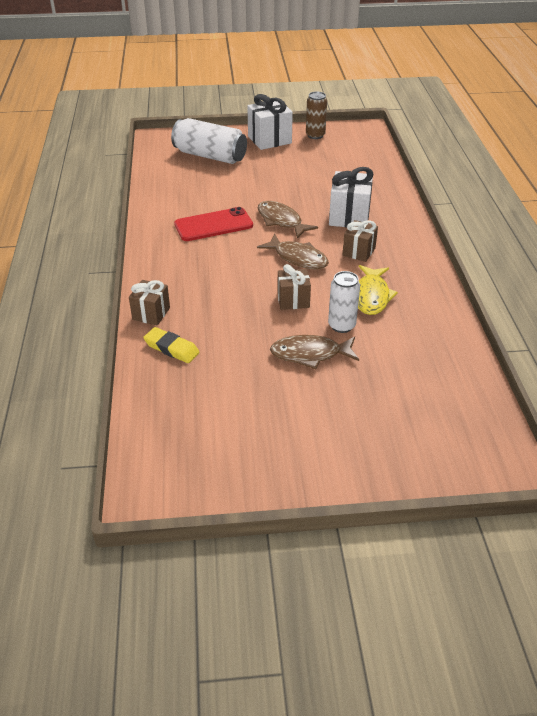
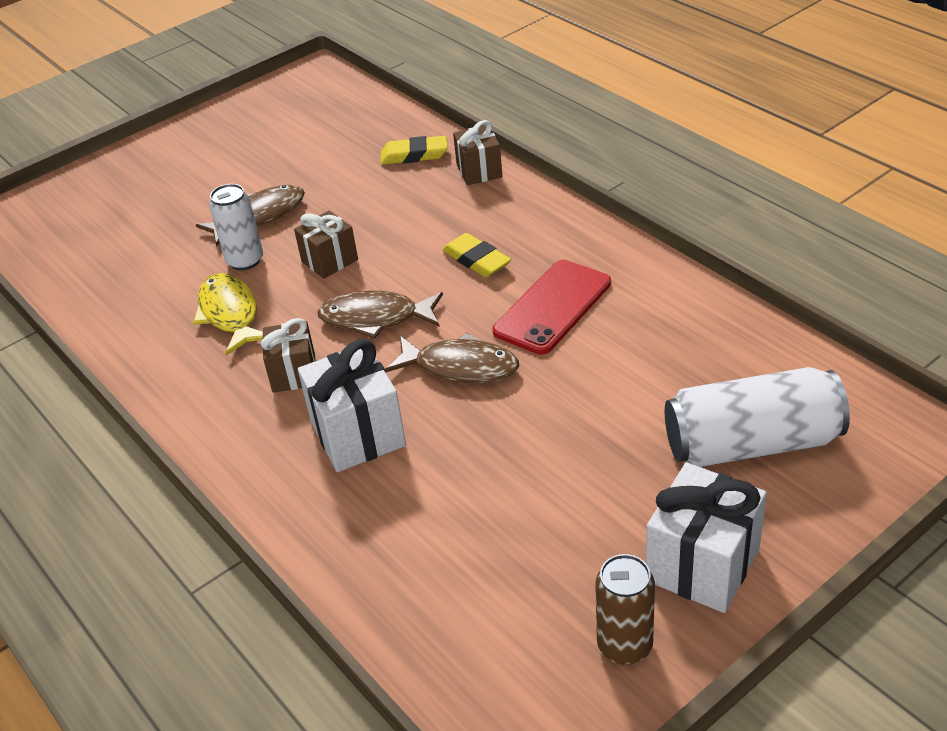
camera: 150 degrees right, 0 degrees up
none -> yellow eraser [442,233,511,277]

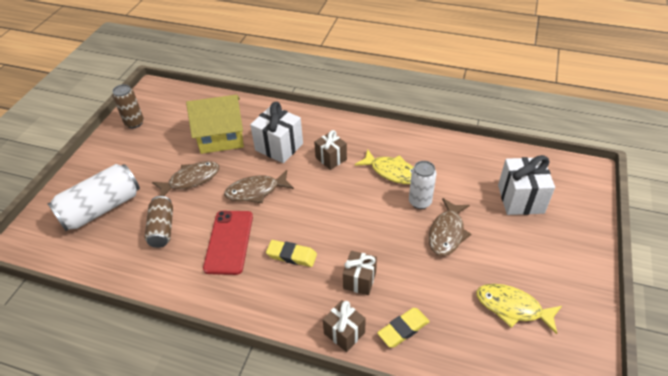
camera: 145 degrees right, 5 degrees up
brown gift [294,211,358,279] -> brown gift moved to [343,251,377,295]
brown fish [317,291,443,339] -> brown fish moved to [152,161,220,196]
white gift [646,462,767,613] -> white gift moved to [498,155,555,215]
none -> brown can [145,196,173,248]
none -> yellow house [186,95,244,154]
none -> yellow fish [476,284,562,334]

